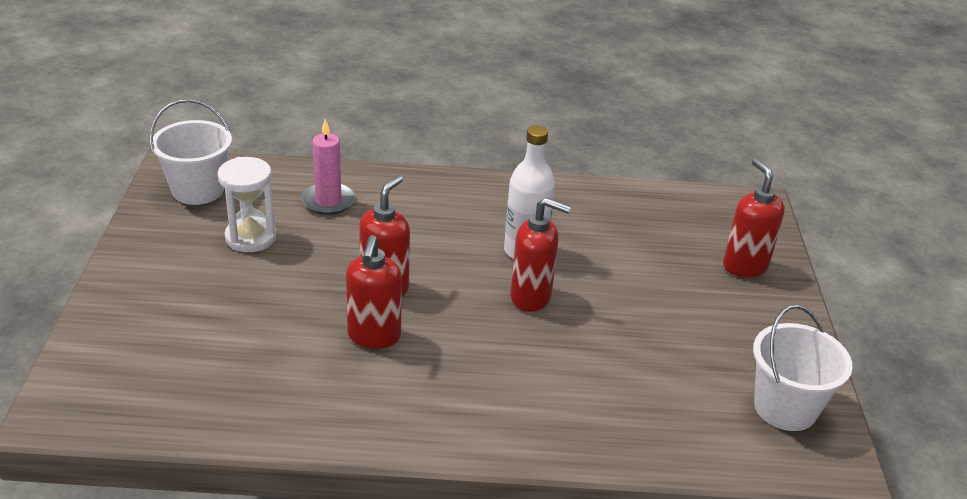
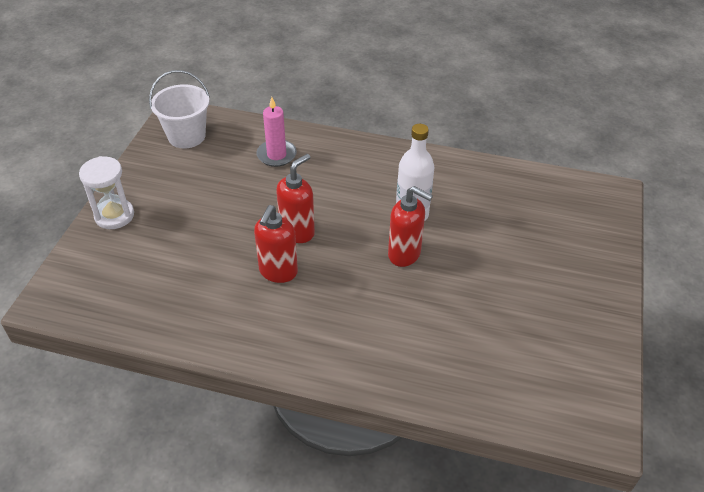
camera: 15 degrees right, 10 degrees up
white hourglass [217,157,277,252] -> white hourglass moved to [79,156,134,229]
red soap dispenser [723,158,785,277] -> none
white bucket [753,304,853,431] -> none

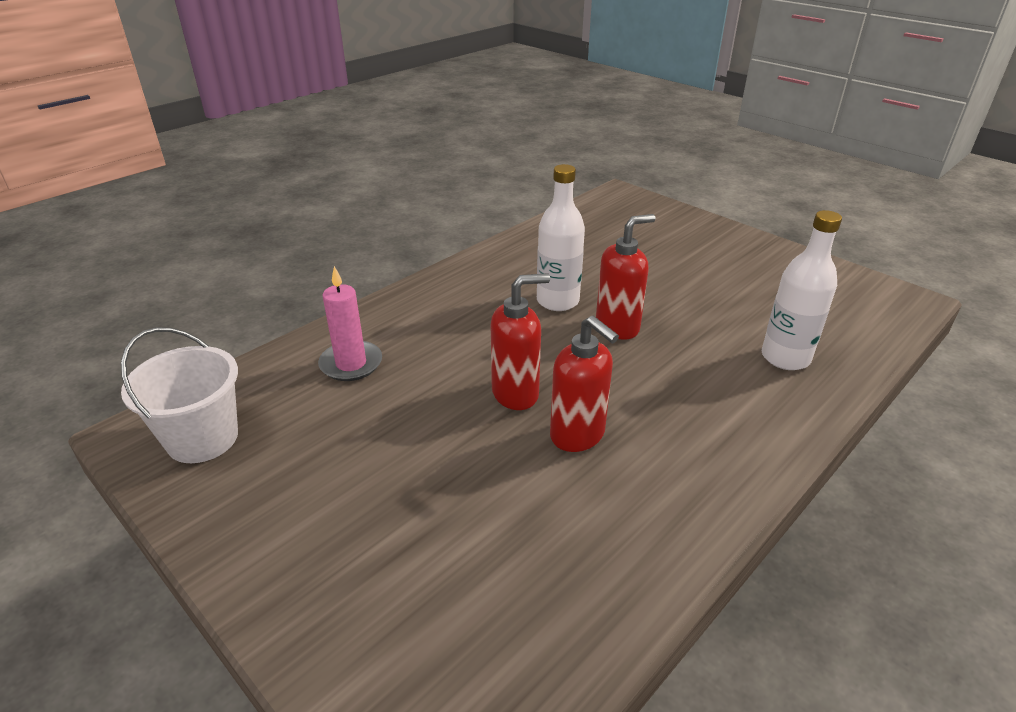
camera: 60 degrees left, 10 degrees down
white hourglass [79,156,134,229] -> none
red soap dispenser [276,154,315,243] -> red soap dispenser turned 90 degrees clockwise [491,273,550,410]
none -> white bottle [762,210,842,370]

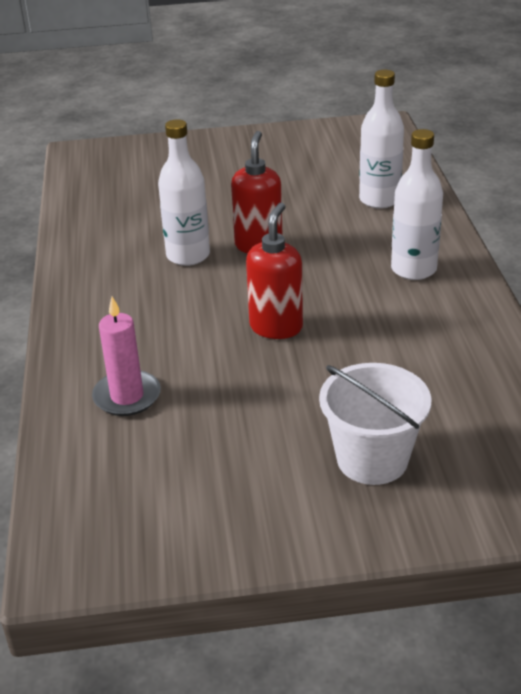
camera: 50 degrees left, 0 degrees up
white bucket [121,327,238,463] -> white bucket moved to [319,363,431,485]
red soap dispenser [550,316,619,452] -> none
none -> white bottle [391,129,443,280]

